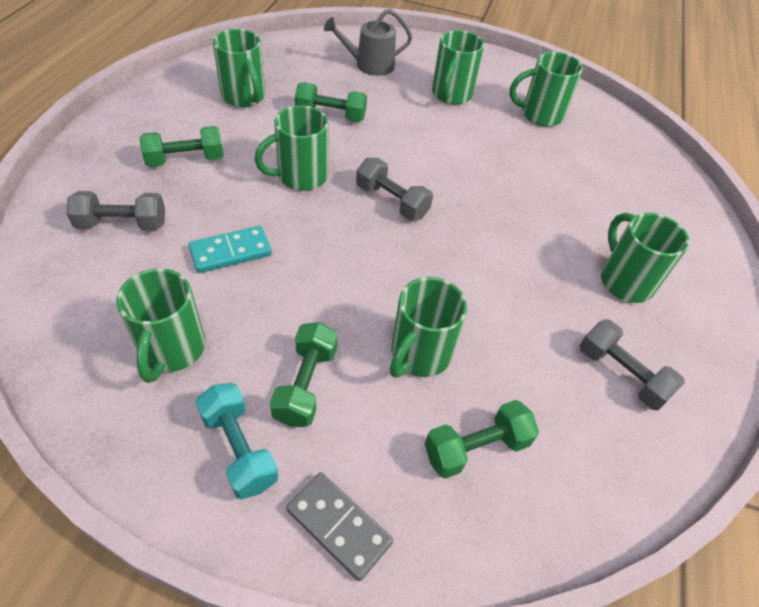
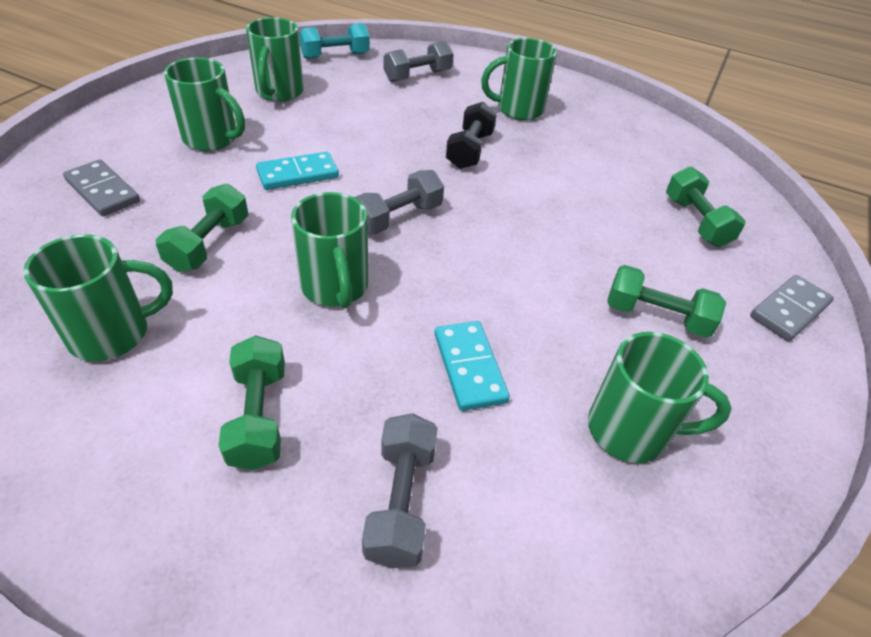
camera: 80 degrees left, 5 degrees down
turquoise dumbbell [195,383,278,499] -> turquoise dumbbell moved to [299,23,369,59]
grey watering can [324,9,412,76] -> grey domino [63,160,140,216]
green mug [390,277,468,377] -> none
grey dumbbell [579,319,685,410] -> grey dumbbell moved to [384,41,454,82]
none -> turquoise domino [256,152,339,190]
none -> black dumbbell [446,102,497,169]

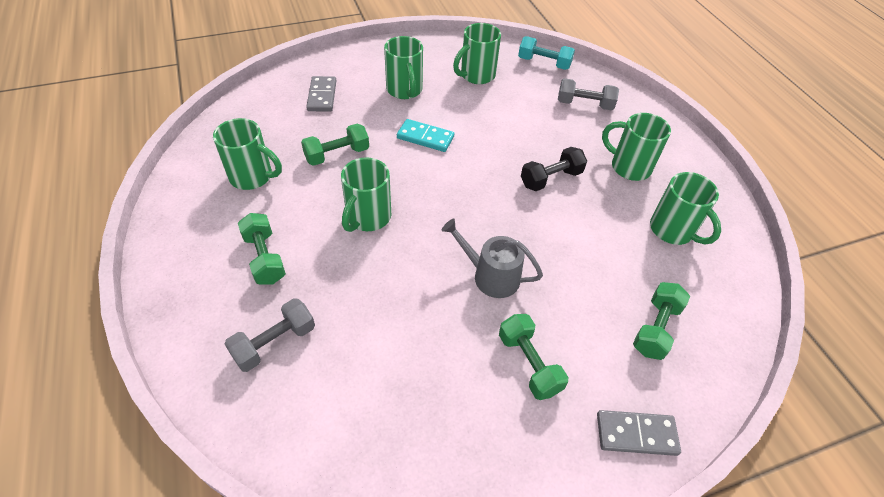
camera: 45 degrees right, 5 degrees up
green dumbbell [218,335,285,470] -> green dumbbell turned 60 degrees counterclockwise [238,213,286,284]
grey dumbbell [354,170,444,234] -> none
turquoise domino [435,321,510,411] -> none
green mug [588,332,731,463] -> green mug moved to [650,172,721,245]
none -> grey watering can [442,219,543,298]

